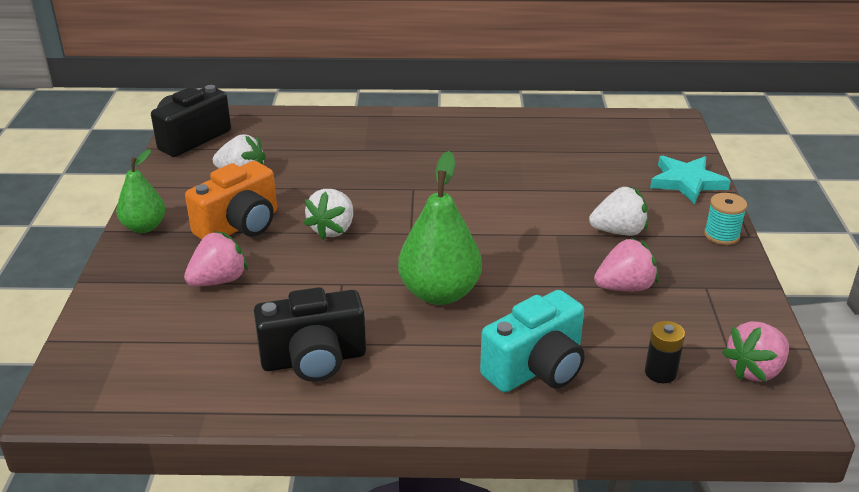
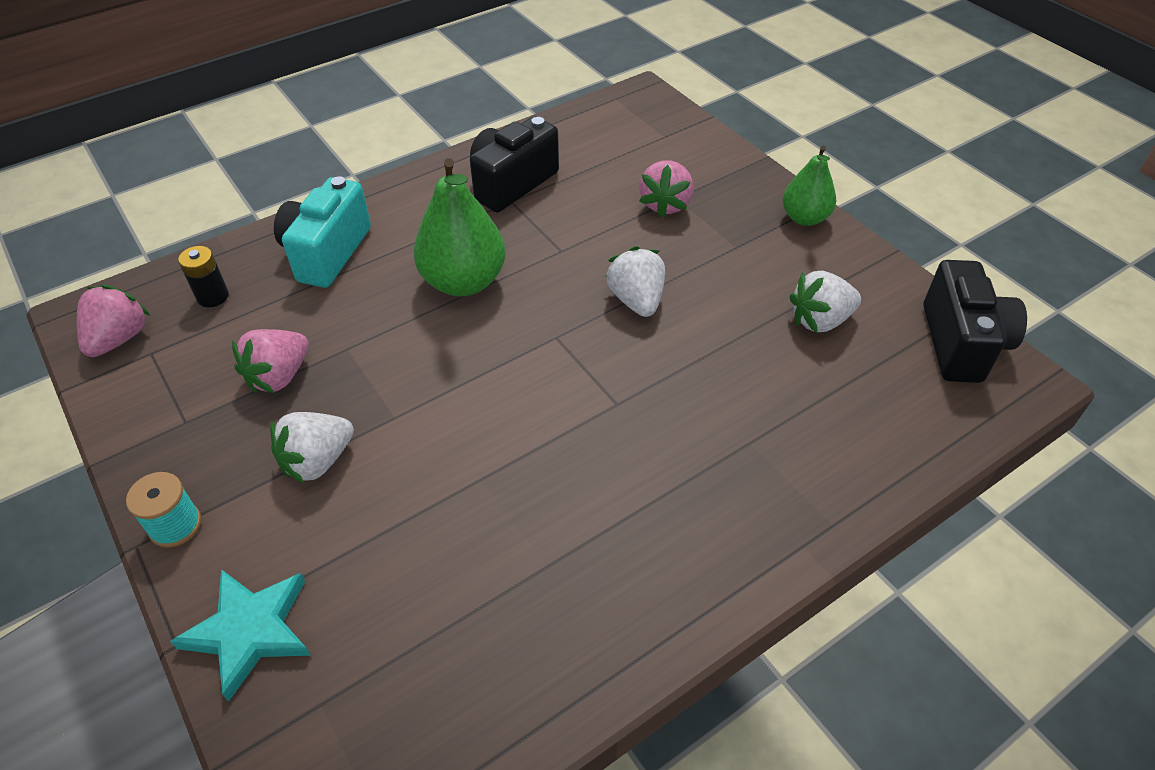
camera: 145 degrees right, 15 degrees up
orange camera [185,161,277,240] -> none

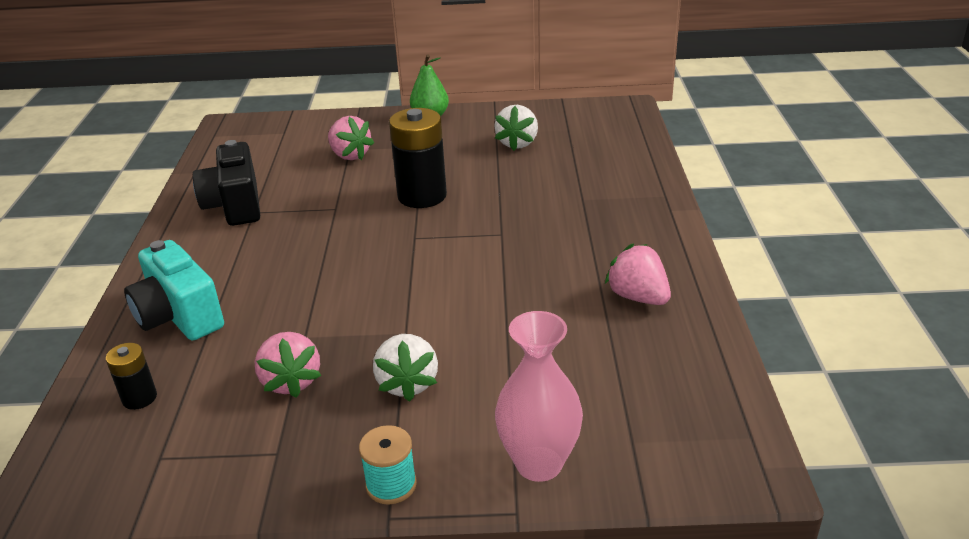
camera: 55 degrees left, 15 degrees down
pink strawberry [77,284,150,357] -> pink strawberry moved to [605,243,671,305]
turquoise star [170,569,311,702] -> pink vase [495,311,583,482]
green pear [413,158,506,296] -> none
white strawberry [606,246,665,317] -> black battery [389,108,447,208]
black camera [924,260,1027,383] -> none

